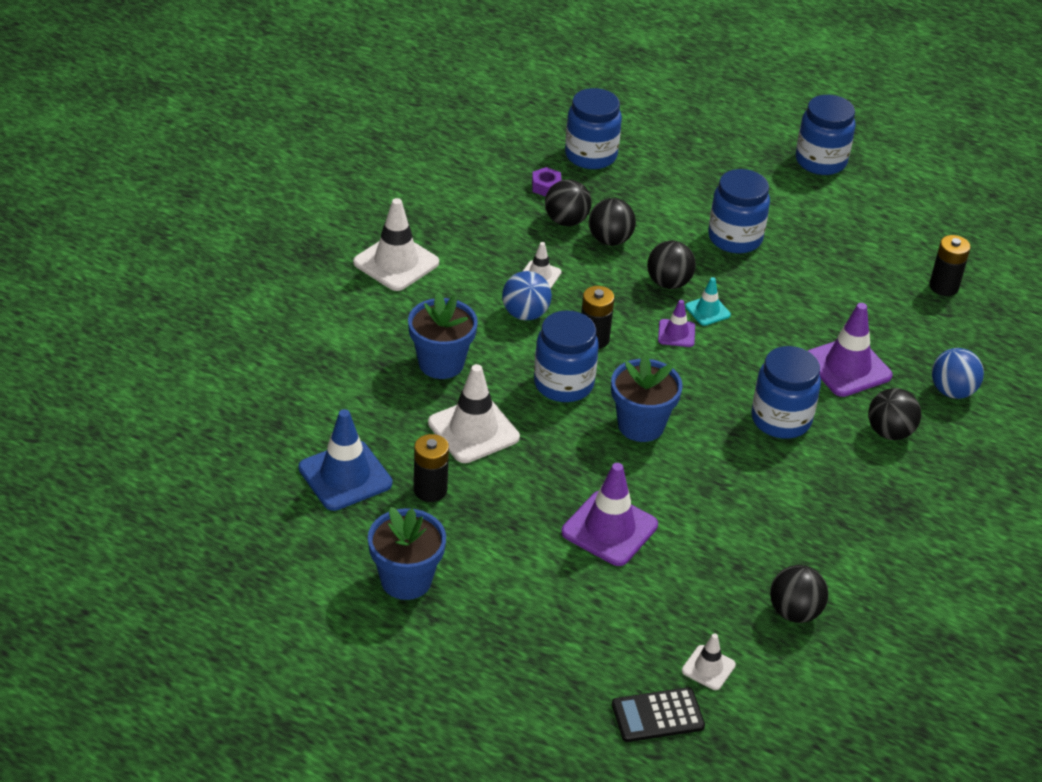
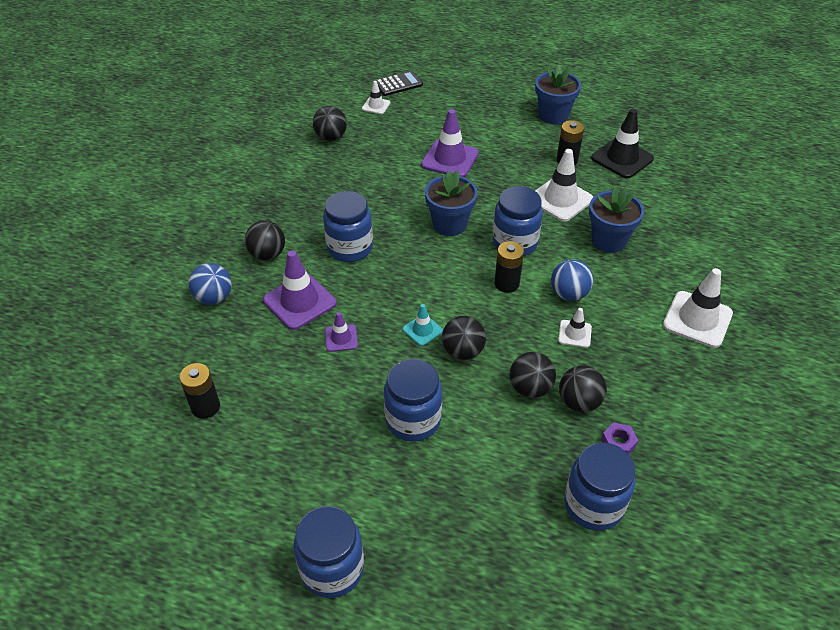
camera: 170 degrees right, 5 degrees up
blue traffic cone [299,409,392,511] -> black traffic cone [591,109,654,178]
purple traffic cone [658,300,695,347] -> purple traffic cone moved to [325,312,358,352]

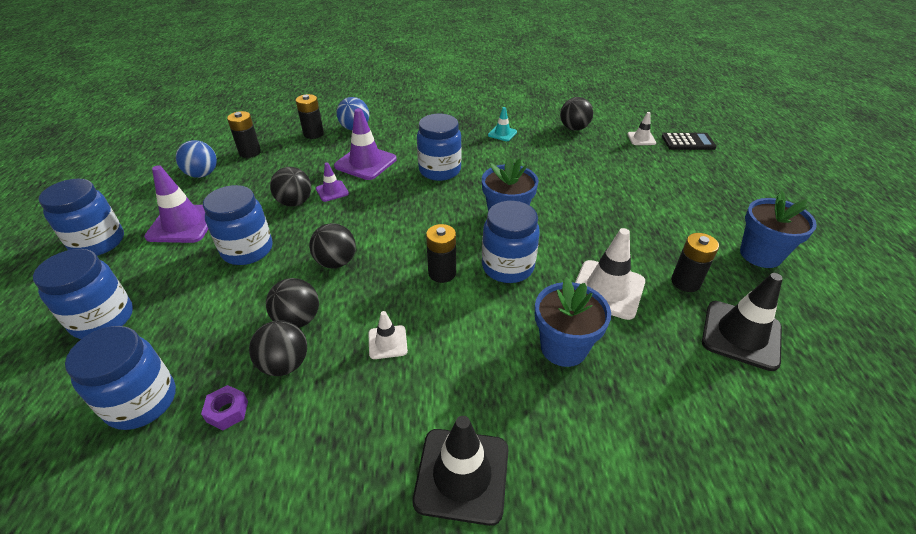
camera: 70 degrees right, 5 degrees down
black ball [245,220,285,260] -> black ball moved to [270,167,311,207]
black calculator [374,71,423,96] -> black calculator turned 45 degrees counterclockwise [662,133,717,150]
turquoise traffic cone [403,304,443,346] -> turquoise traffic cone moved to [488,107,517,141]
purple traffic cone [421,109,479,177] -> purple traffic cone moved to [144,165,208,243]
blue ball [551,259,593,301] -> blue ball moved to [176,140,217,178]
white traffic cone [663,268,733,348] -> black traffic cone [413,416,509,526]
none -> blue jar [33,249,133,339]
none -> black battery [296,94,324,139]

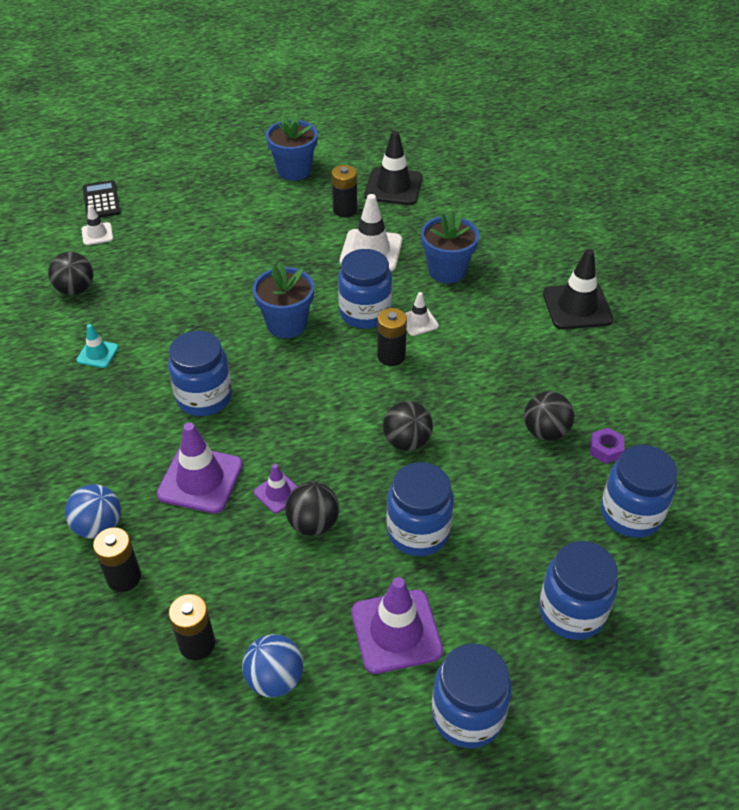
camera: 105 degrees left, 5 degrees up
black ball [266,278,319,328] -> none
white traffic cone [368,311,408,359] -> white traffic cone moved to [405,292,439,336]

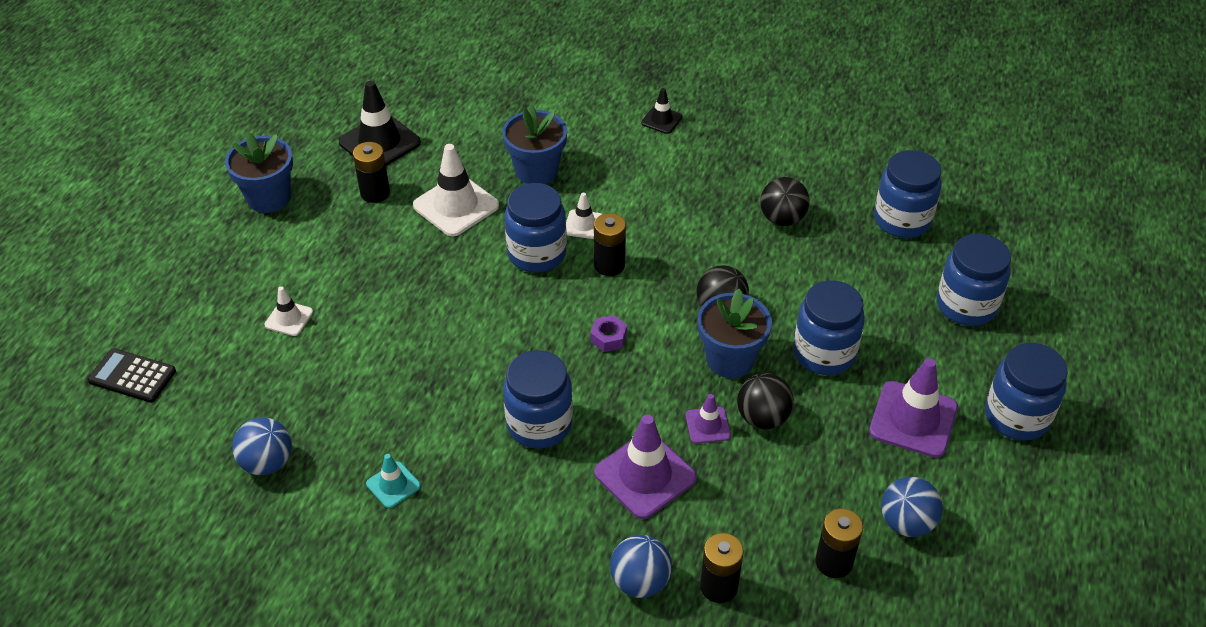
camera: 55 degrees left, 0 degrees up
black ball [48,252,93,295] -> blue ball [232,417,292,475]
white traffic cone [81,205,113,245] -> white traffic cone moved to [265,286,313,336]
blue flower pot [253,262,314,338] -> blue flower pot moved to [698,289,772,378]
black traffic cone [543,249,613,329] -> black traffic cone [641,88,682,134], size x0.53
purple nut [590,428,624,464] -> purple nut moved to [590,315,627,352]

